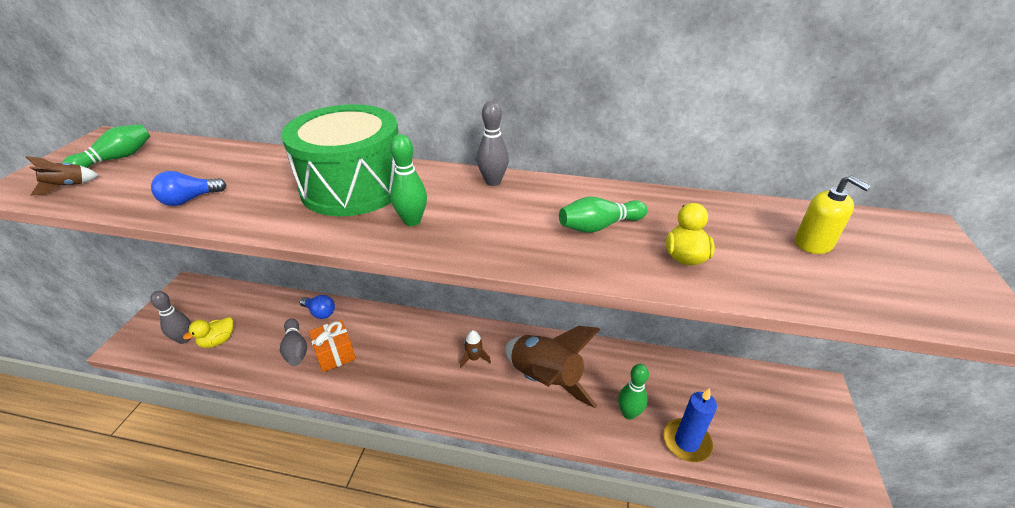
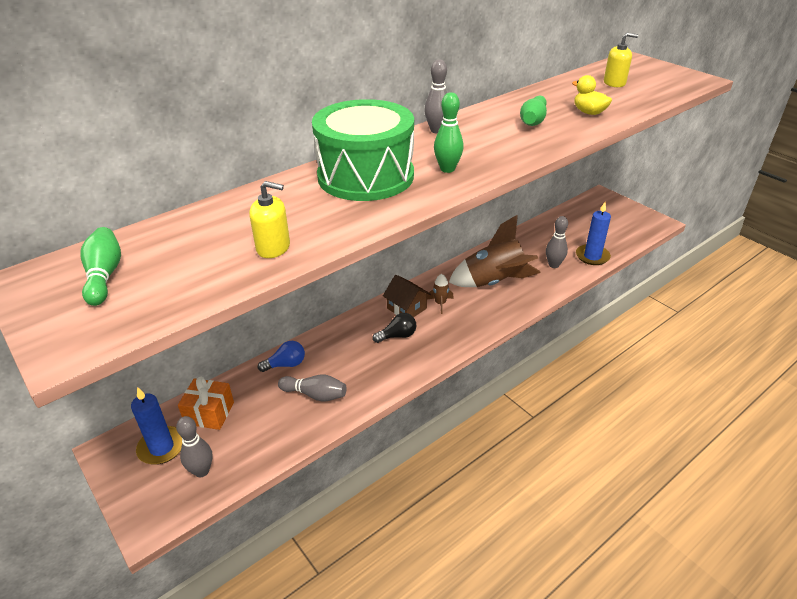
camera: 50 degrees left, 0 degrees up
brown rocket [26,156,99,196] -> none
blue light bulb [151,171,227,206] -> yellow soap dispenser [249,181,290,258]
yellow duck [183,317,234,348] -> none
orange gift [309,319,356,372] -> orange gift moved to [178,377,234,430]
green bowling pin [618,364,649,420] -> grey bowling pin [546,216,568,268]
none -> blue candle [131,387,182,465]
none -> black light bulb [372,313,416,343]
none -> brown house [383,275,431,317]

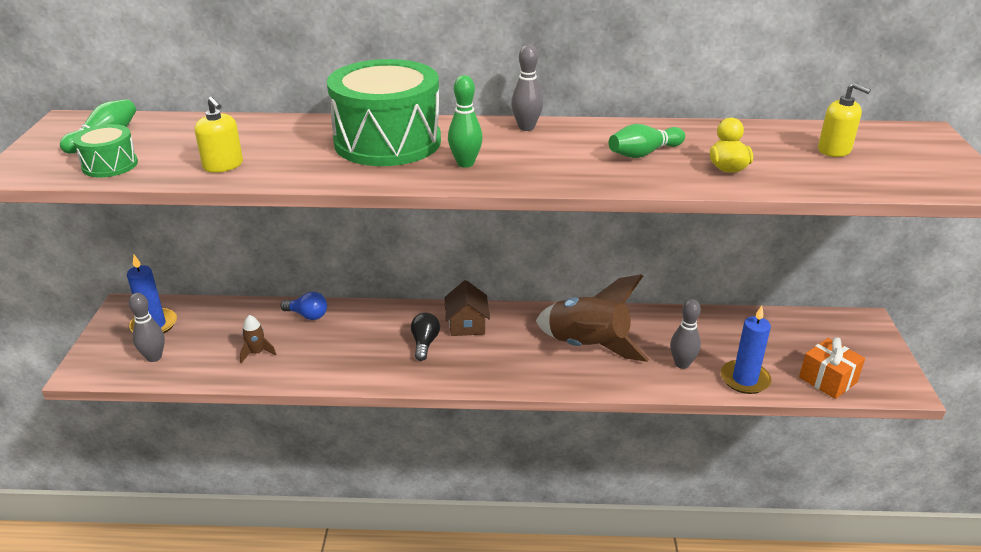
camera: 40 degrees right, 5 degrees down
orange gift [178,377,234,430] -> orange gift moved to [799,337,865,399]
grey bowling pin [278,374,347,402] -> none
black light bulb [372,313,416,343] -> black light bulb turned 105 degrees counterclockwise [411,313,440,361]
brown rocket [427,274,454,314] -> brown rocket moved to [240,315,277,363]
none -> green drum [73,124,138,177]

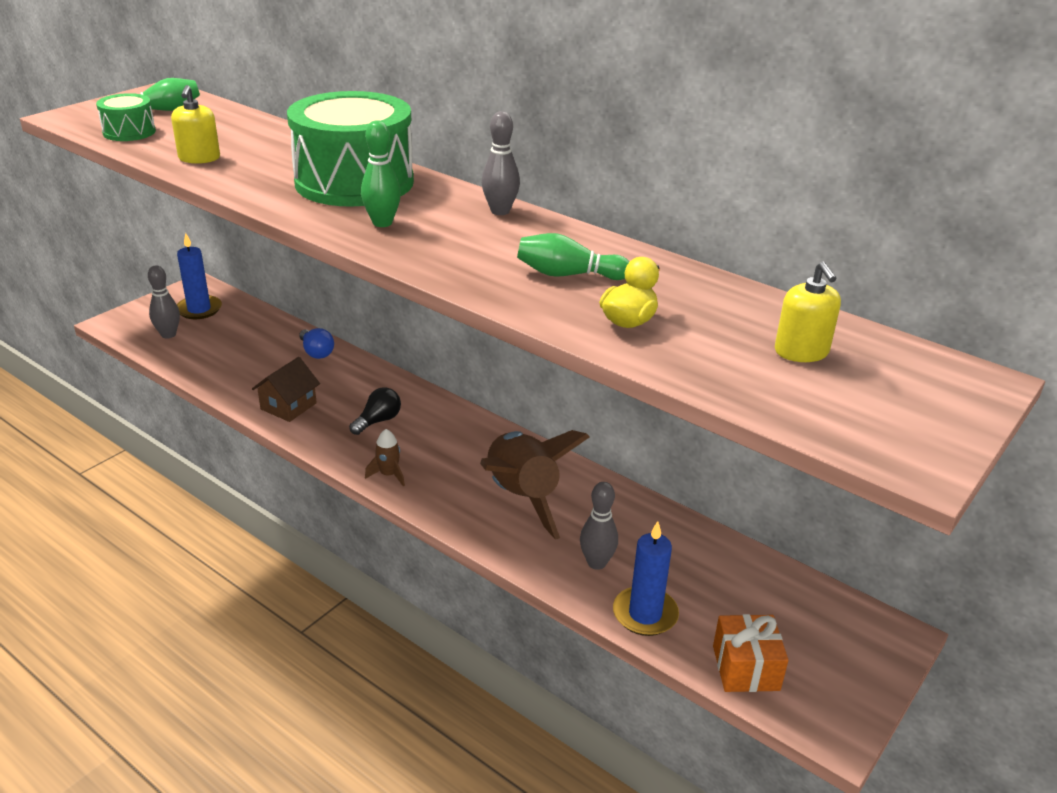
camera: 35 degrees right, 0 degrees up
brown rocket [240,315,277,363] -> brown rocket moved to [365,429,405,487]
brown house [444,280,490,336] -> brown house moved to [252,357,320,422]

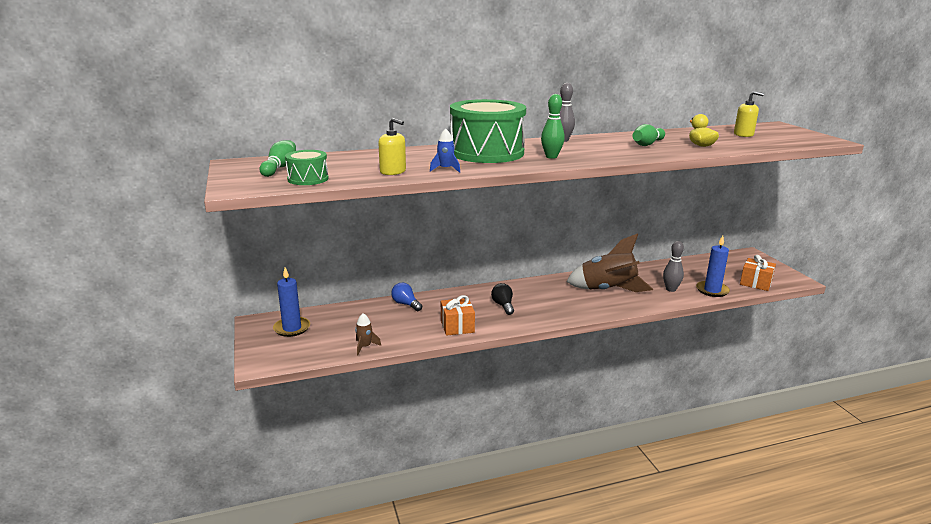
camera: 55 degrees left, 10 degrees down
grey bowling pin [148,265,180,338] -> none
brown house [252,357,320,422] -> orange gift [441,295,475,336]
blue light bulb [299,328,334,359] -> blue light bulb turned 135 degrees counterclockwise [391,283,422,311]
brown rocket [365,429,405,487] -> brown rocket moved to [355,313,381,355]
none -> blue rocket [430,129,460,173]

